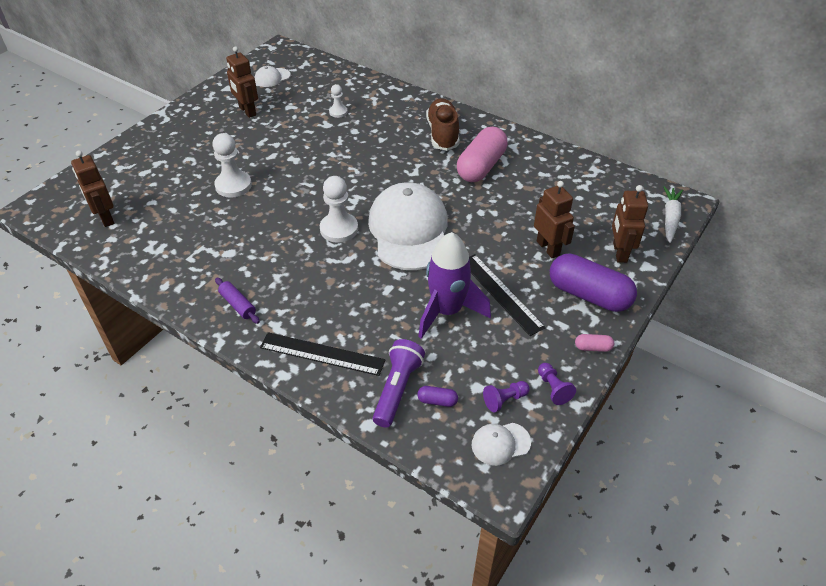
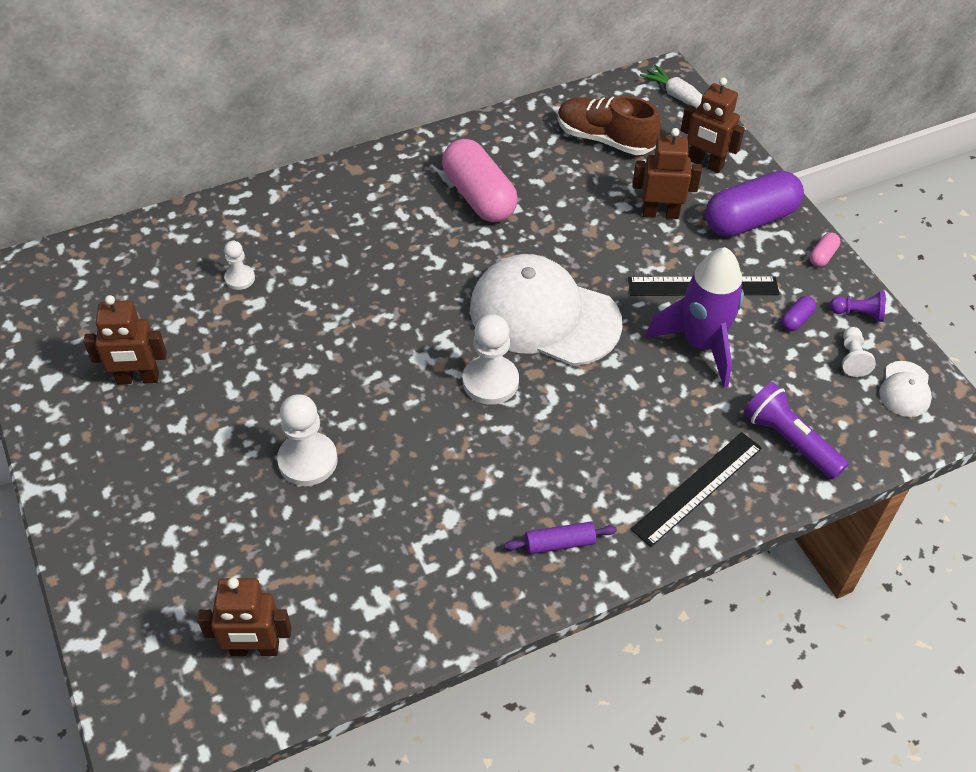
camera: 60 degrees left, 5 degrees up
white cap [254,66,291,87] -> none
purple capsule [417,386,458,407] -> purple capsule moved to [781,296,816,331]
brown shoe [426,98,460,151] -> brown shoe moved to [558,96,661,155]
purple pawn [483,381,530,412] -> white pawn [842,327,876,377]

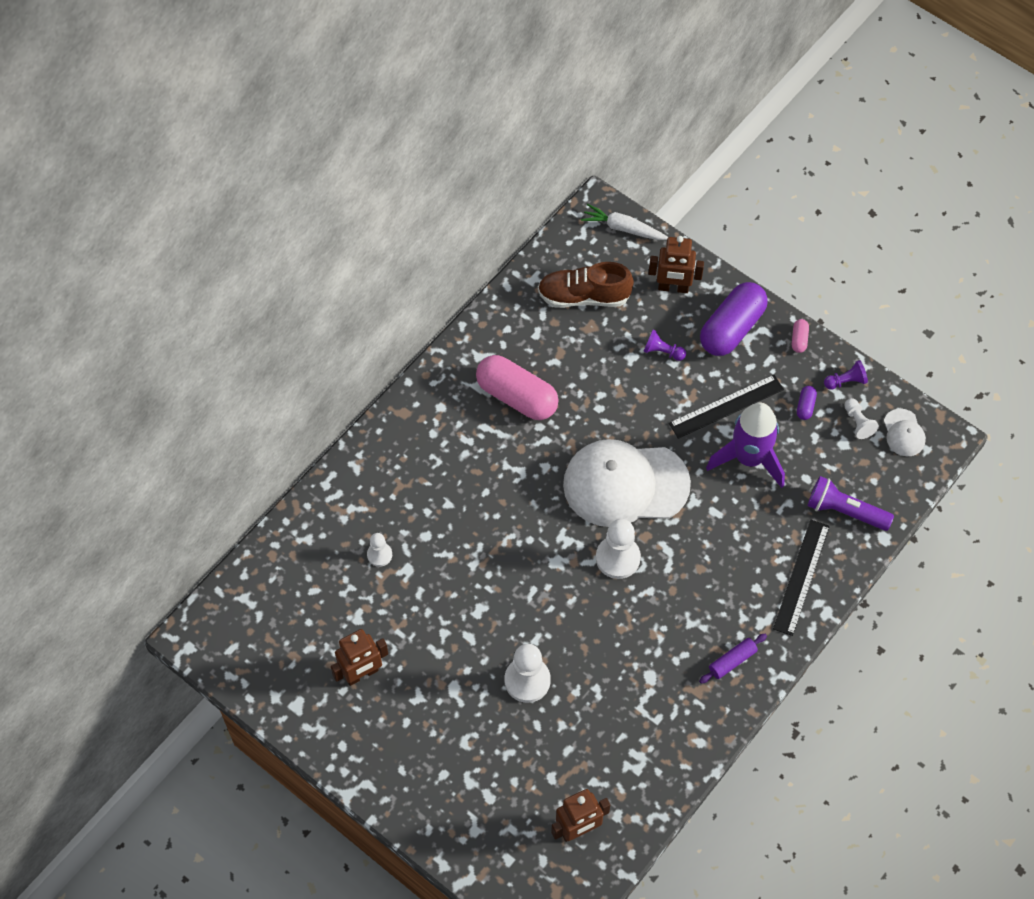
camera: 25 degrees left, 10 degrees up
brown robot [633,128,702,219] -> purple pawn [643,330,686,361]

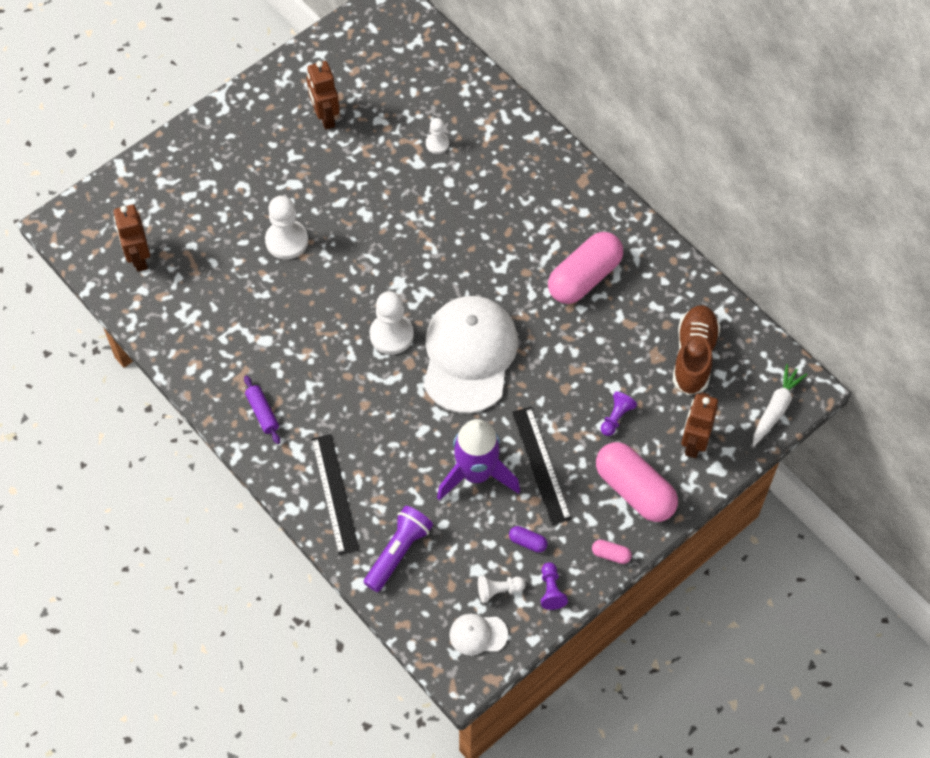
camera: 100 degrees right, 0 degrees up
purple capsule [700,282,768,356] -> pink capsule [596,442,678,522]
black ruler [773,520,830,636] -> black ruler turned 45 degrees clockwise [311,434,359,555]

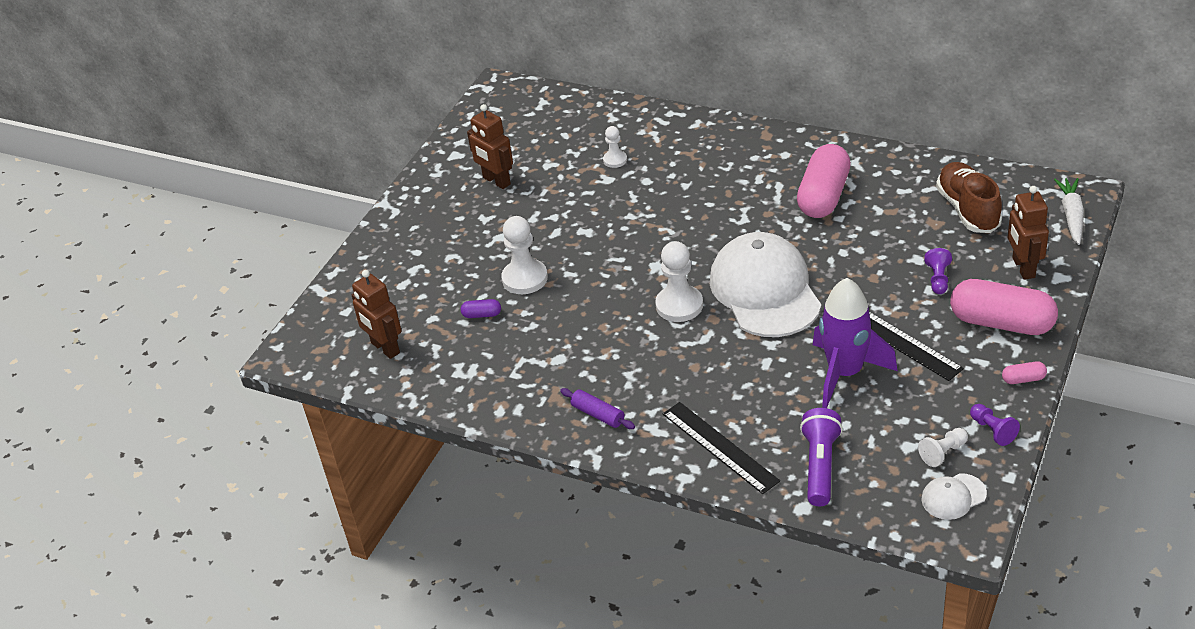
camera: 20 degrees left, 20 degrees down
purple capsule [509,526,548,553] -> purple capsule moved to [461,299,501,318]

